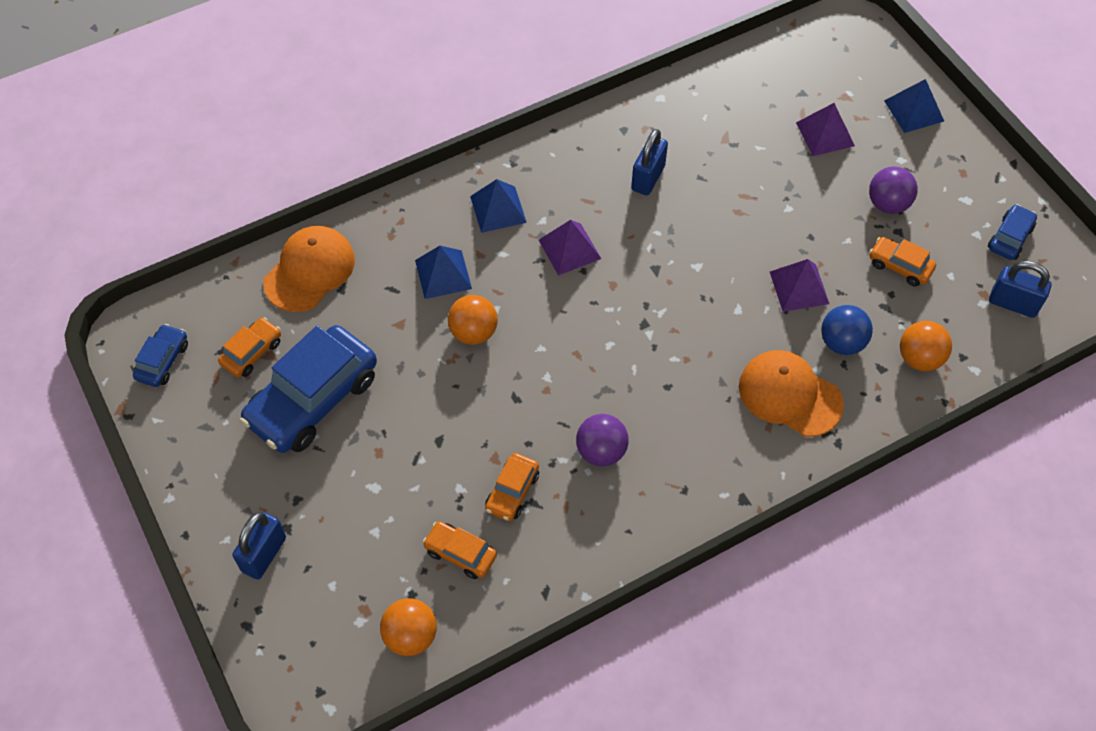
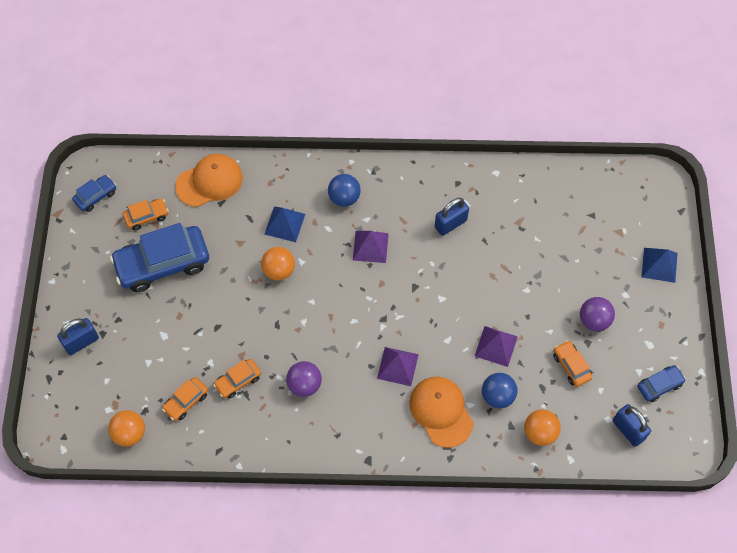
camera: 30 degrees right, 5 degrees up
orange car [423,521,497,579] -> orange car turned 105 degrees counterclockwise [162,377,208,421]
blue pyramid [470,179,527,233] -> blue ball [328,174,361,207]
purple pyramid [796,103,855,156] -> purple pyramid moved to [377,347,419,386]

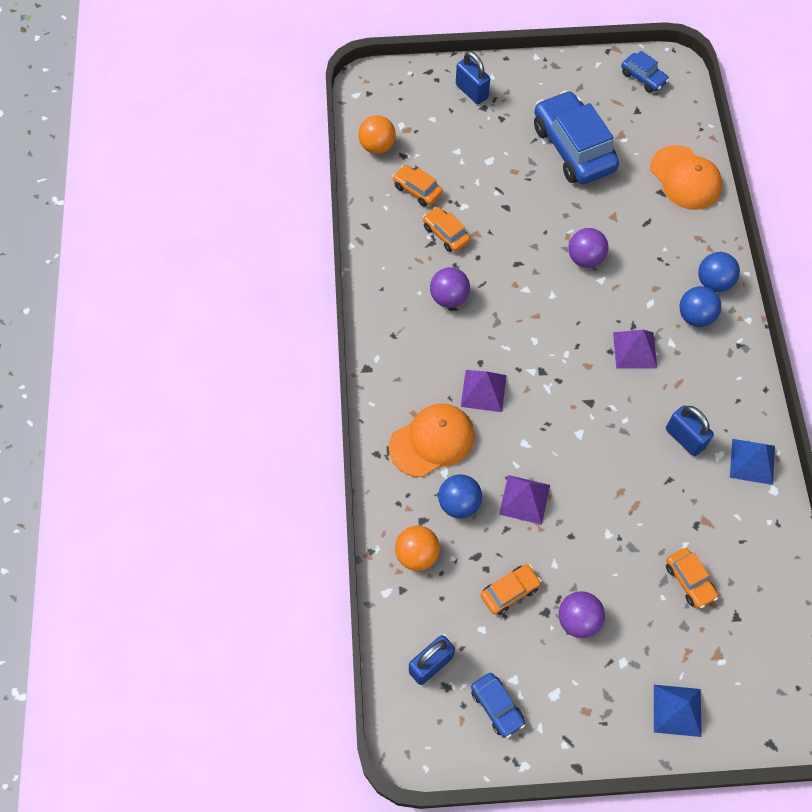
camera: 85 degrees right, 0 degrees up
orange car [123,199,169,230] -> orange car moved to [666,548,718,608]
orange ball [261,247,295,281] -> purple ball [568,228,608,268]
blue pyramid [264,206,305,242] -> blue pyramid moved to [730,439,775,485]
none -> blue ball [698,252,740,292]

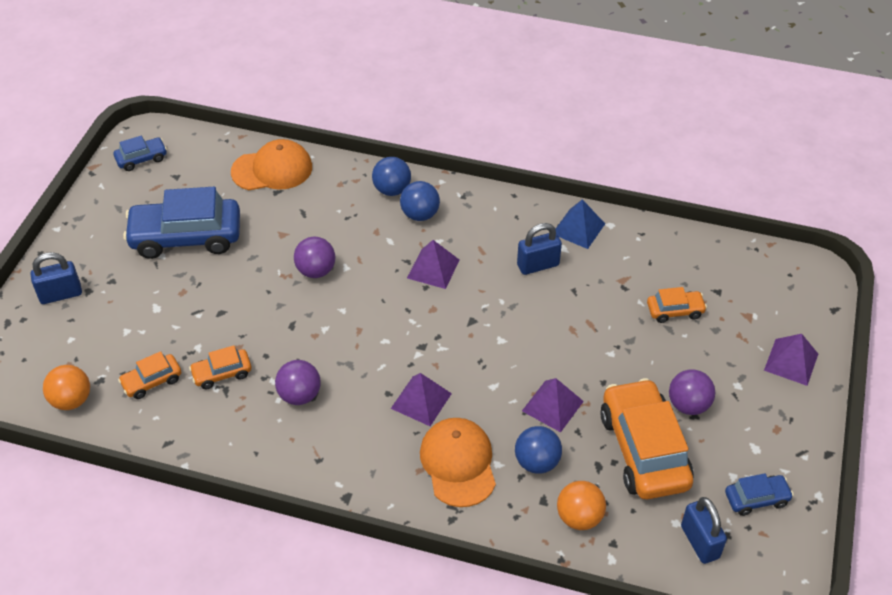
camera: 70 degrees left, 15 degrees down
orange car [481,564,542,615] -> orange car [600,378,694,499], size x2.09
blue pyramid [654,685,702,737] -> purple pyramid [764,334,818,386]

